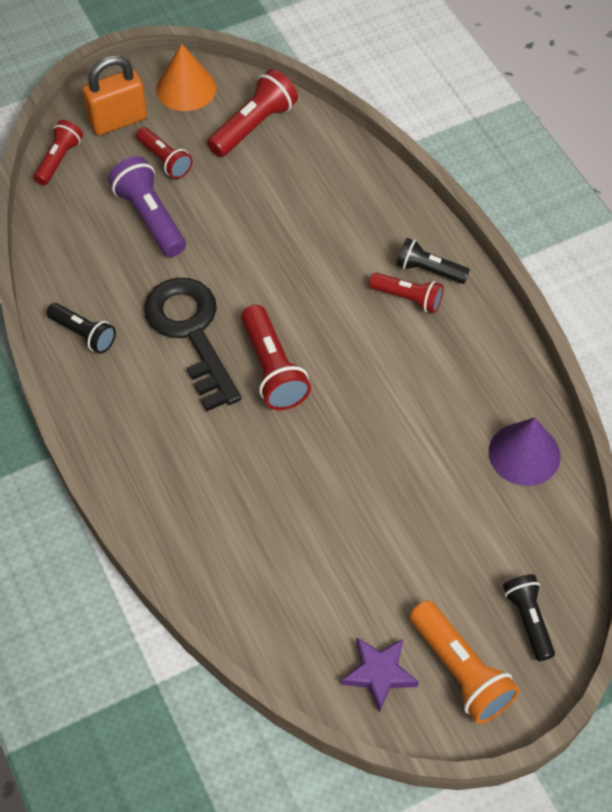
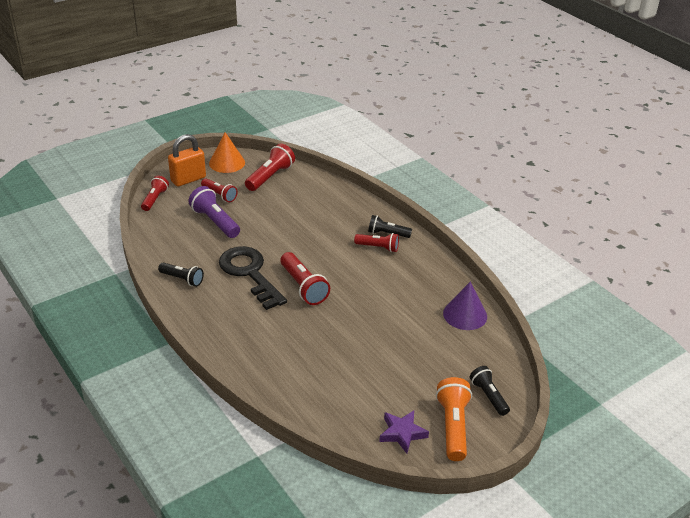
camera: 10 degrees left, 20 degrees down
orange flashlight [410,600,519,724] -> orange flashlight turned 135 degrees counterclockwise [436,377,472,461]

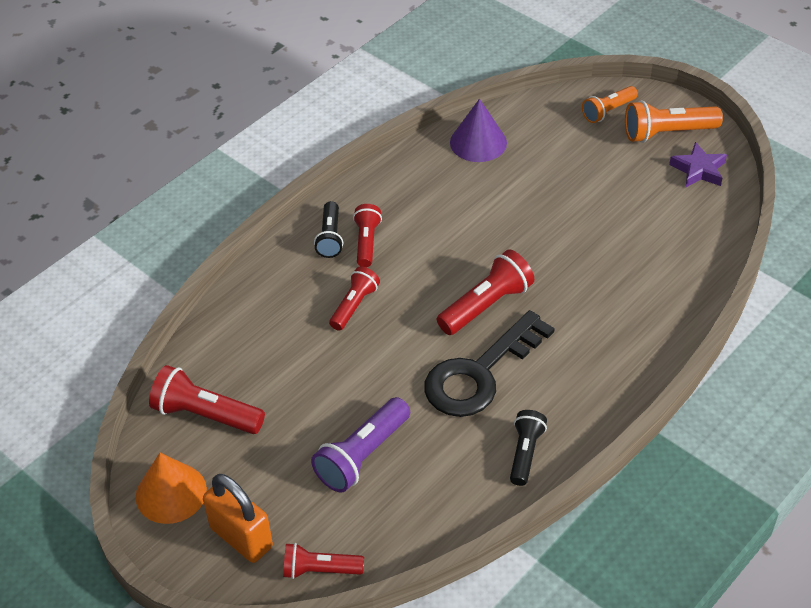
camera: 100 degrees left, 10 degrees up
red flashlight [201,178,238,202] -> red flashlight moved to [329,266,380,331]
black flashlight [470,366,510,416] -> orange flashlight [582,86,638,123]

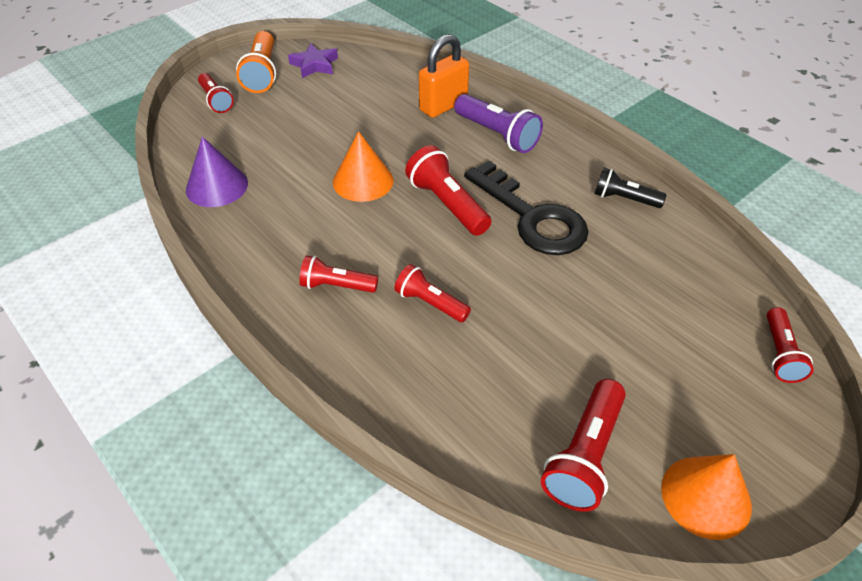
camera: 85 degrees left, 0 degrees up
orange padlock [203,474,273,563] -> orange padlock moved to [419,34,469,118]
purple flashlight [311,397,410,493] -> purple flashlight moved to [454,94,543,153]
black flashlight [314,201,343,258] -> none
orange flashlight [582,86,638,123] -> red flashlight [198,73,234,113]
none -> orange cone [333,131,393,202]

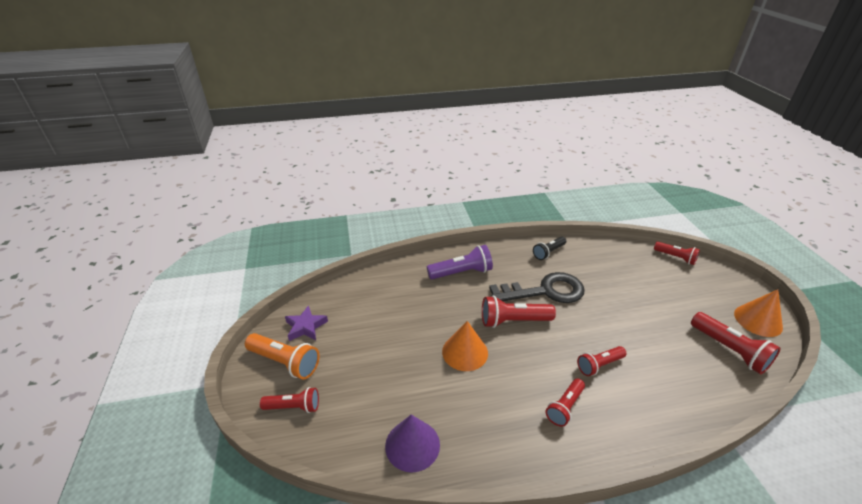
camera: 60 degrees left, 10 degrees down
orange padlock [419,34,469,118] -> none

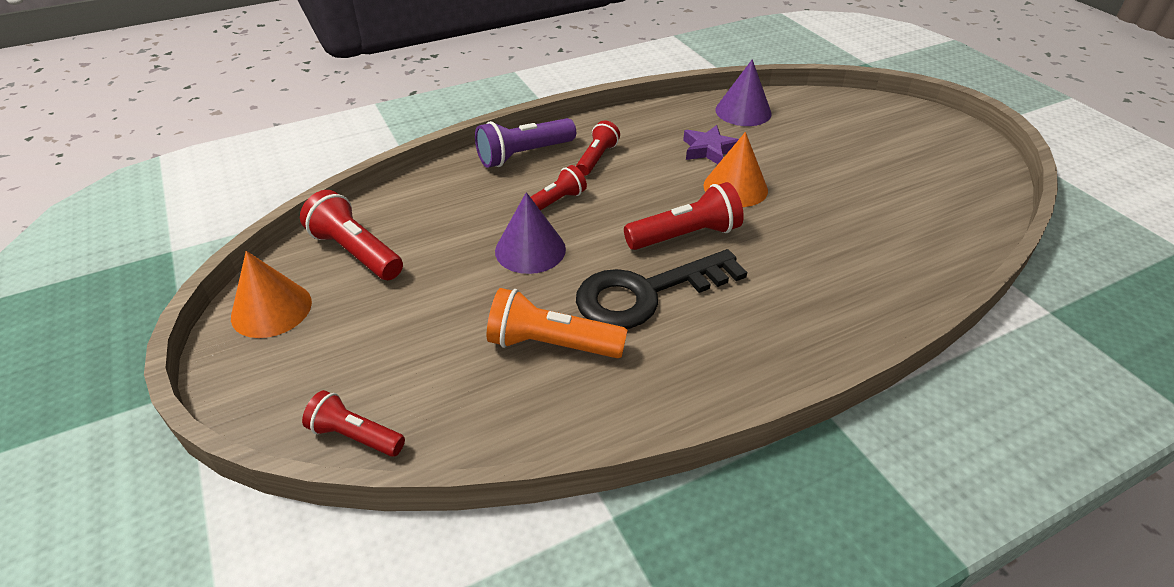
camera: 165 degrees right, 5 degrees up
orange flashlight [245,333,320,379] -> orange flashlight moved to [487,288,628,358]
red flashlight [260,387,319,413] -> none
purple star [285,305,328,341] -> purple star moved to [683,125,739,164]
purple flashlight [427,245,493,279] -> purple flashlight moved to [475,118,576,168]
black flashlight [533,236,566,260] -> none
none -> purple cone [495,192,566,274]

